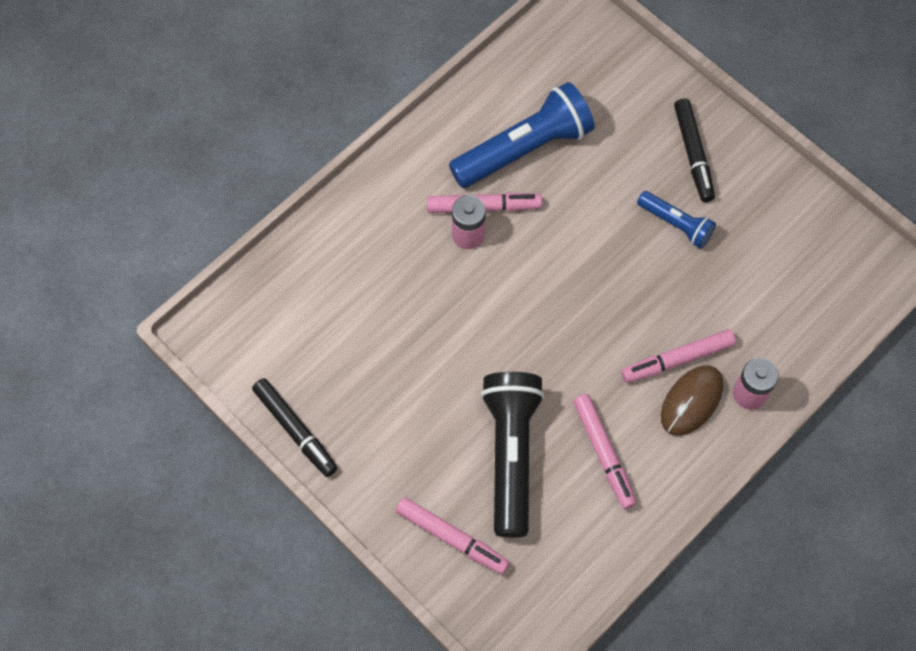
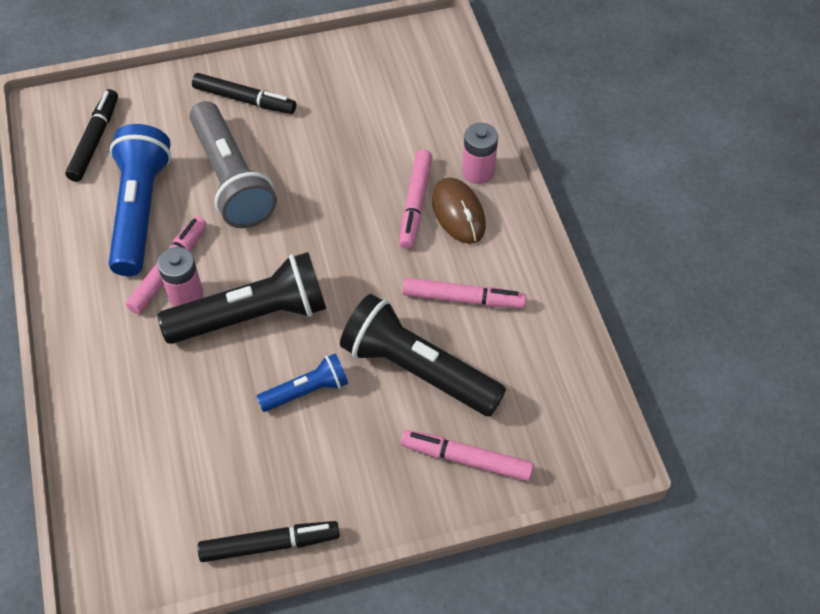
camera: 60 degrees left, 10 degrees down
pink marker [396,497,510,575] -> pink marker turned 135 degrees counterclockwise [401,430,534,481]
blue flashlight [637,191,716,249] -> blue flashlight moved to [256,354,348,412]
none -> black marker [65,89,118,182]
none -> black flashlight [158,252,326,344]
none -> grey flashlight [189,101,277,228]

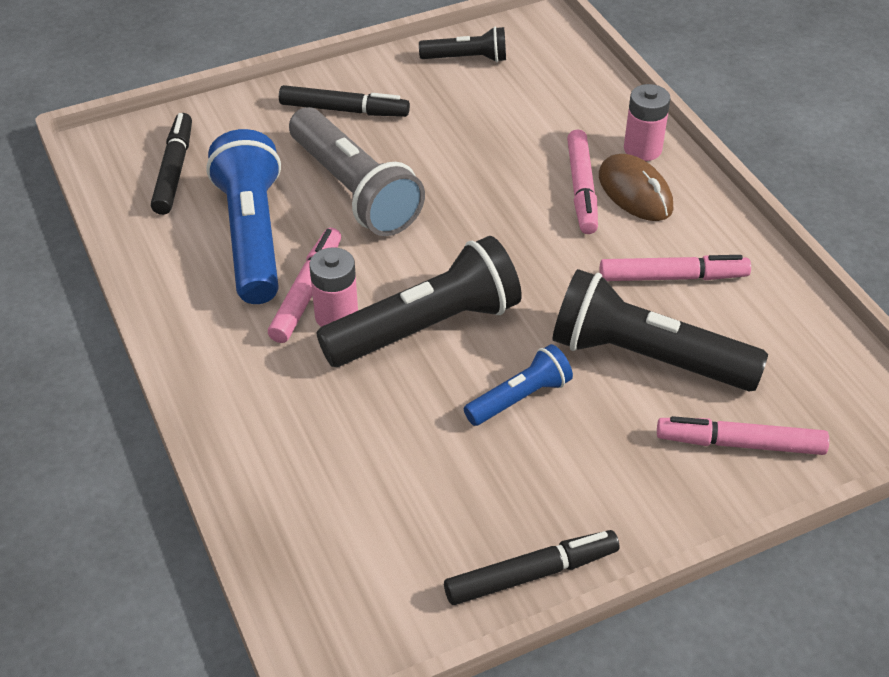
camera: 10 degrees left, 10 degrees down
none -> black flashlight [419,27,506,62]

